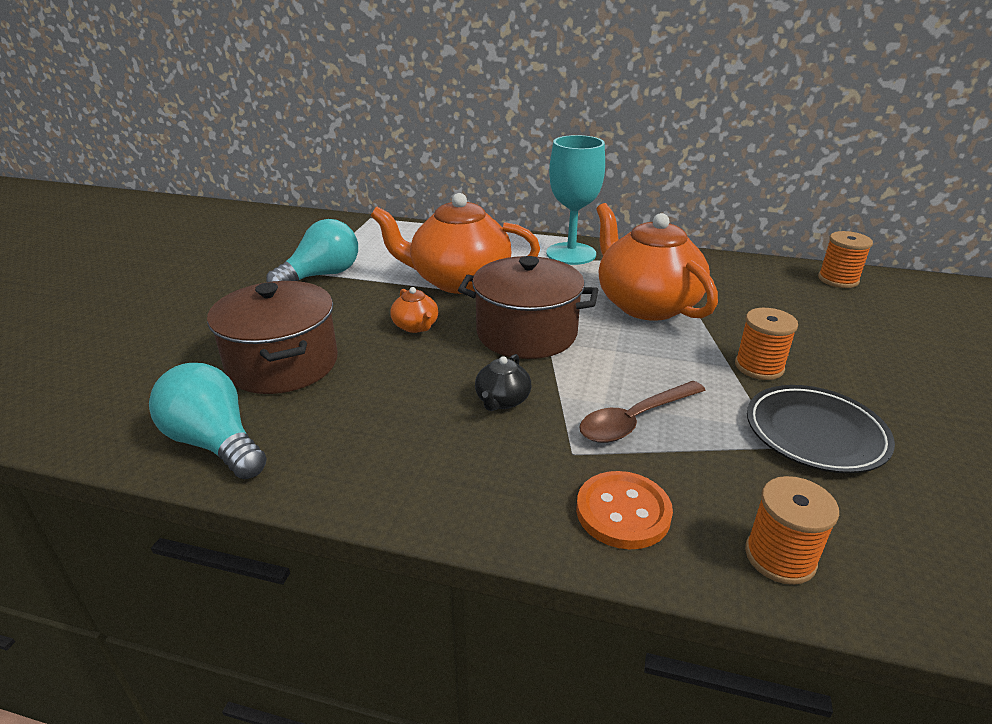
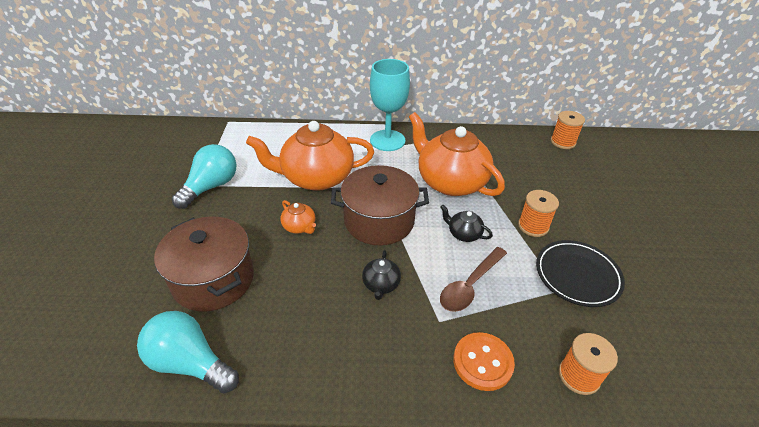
camera: 15 degrees left, 10 degrees up
none -> black teapot [440,205,493,242]

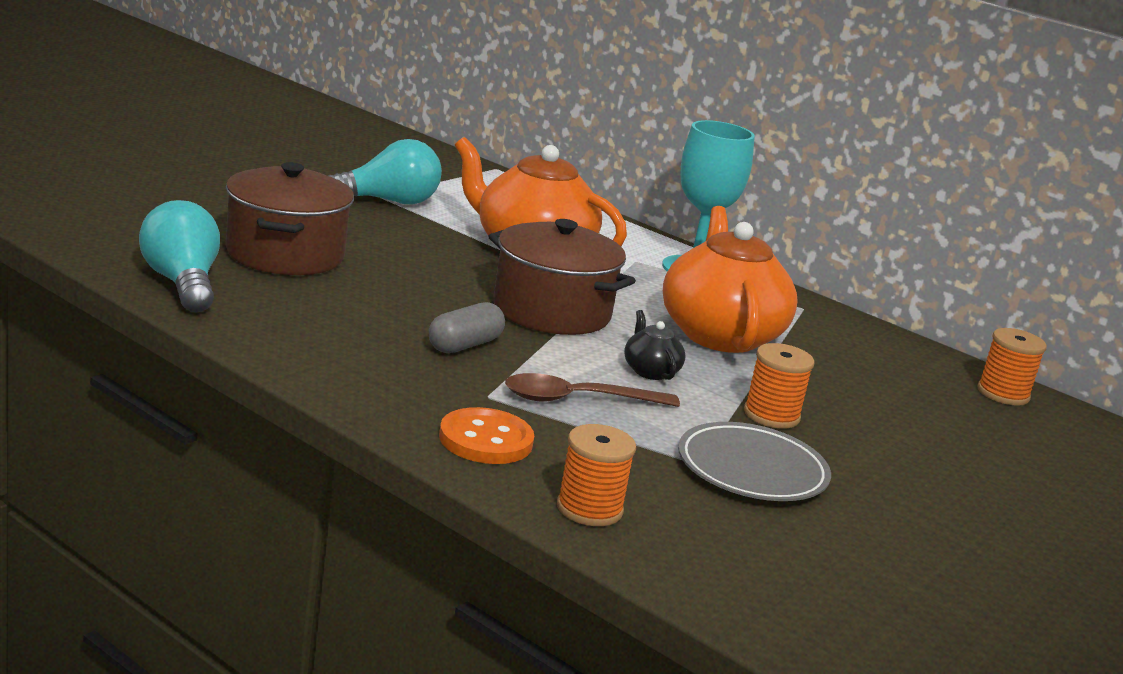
camera: 35 degrees right, 20 degrees down
orange teapot [281,200,316,234] -> none
black teapot [362,250,401,300] -> grey capsule [429,302,505,353]
black plate [536,240,625,307] -> grey plate [678,422,831,501]

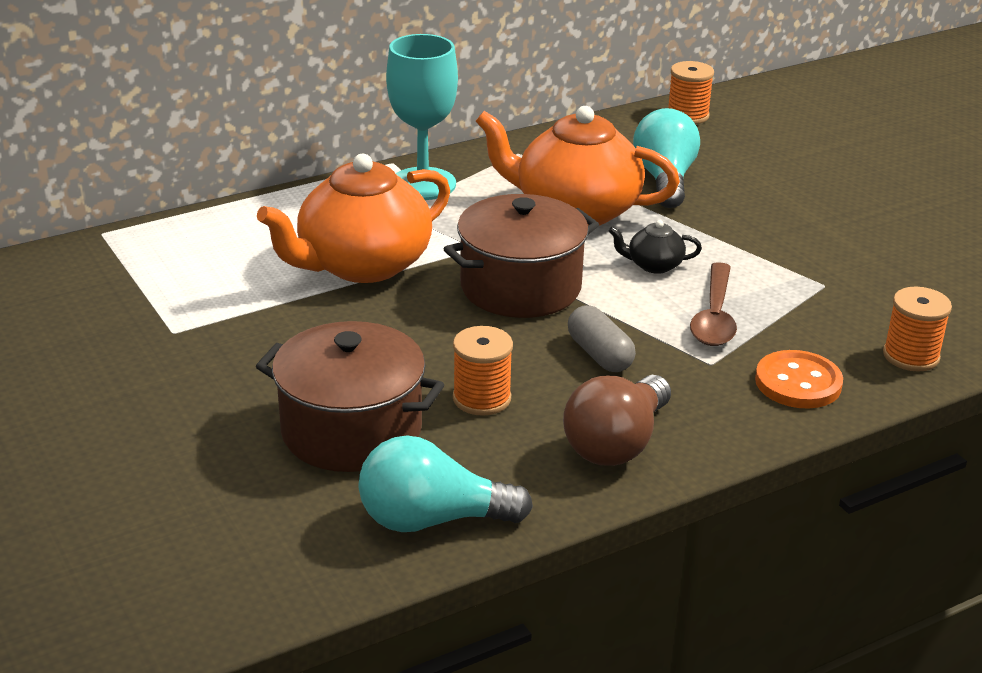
camera: 65 degrees left, 10 degrees up
turquoise light bulb [328,139,442,204] -> turquoise light bulb moved to [633,108,700,208]
grey plate [678,422,831,501] -> none
orange spool [744,343,814,429] -> orange spool moved to [453,326,513,415]
none -> brown light bulb [563,375,671,466]

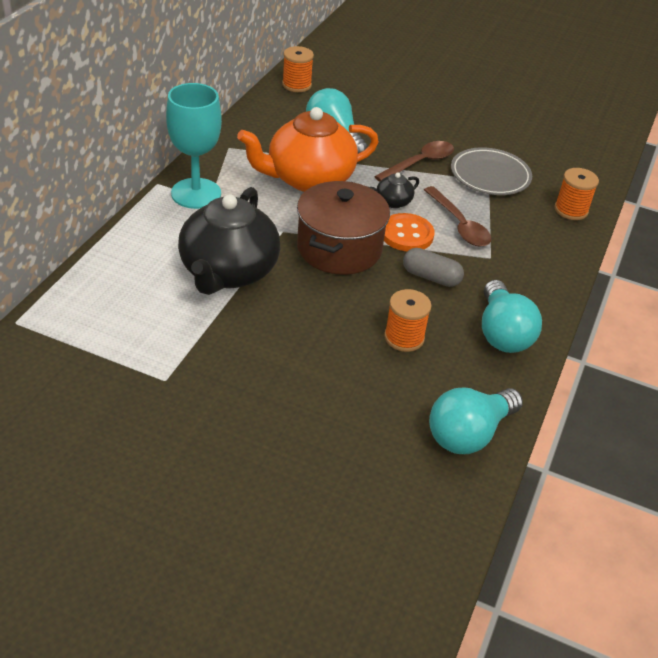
camera: 40 degrees left, 10 degrees up
brown pot [256,321,444,472] -> none
orange teapot [257,154,450,283] -> black teapot [178,187,280,295]
brown light bulb [563,375,671,466] -> turquoise light bulb [482,280,542,353]
orange button [755,350,843,409] -> orange button moved to [384,213,435,251]
none -> brown spoon [374,141,454,182]
none -> grey plate [451,147,532,195]

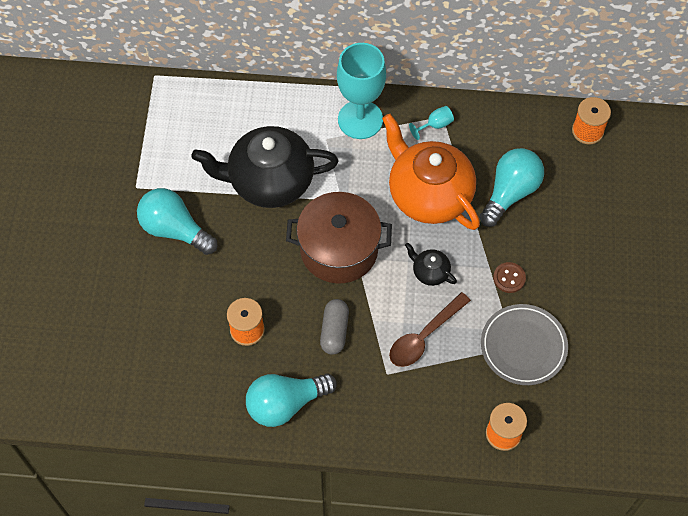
camera: 75 degrees right, 20 degrees up
brown spoon [374,141,454,182] -> brown button [493,262,526,293]
orange button [384,213,435,251] -> none
turquoise light bulb [429,388,523,454] -> turquoise light bulb moved to [137,188,217,255]
none -> turquoise goblet [409,106,454,140]

